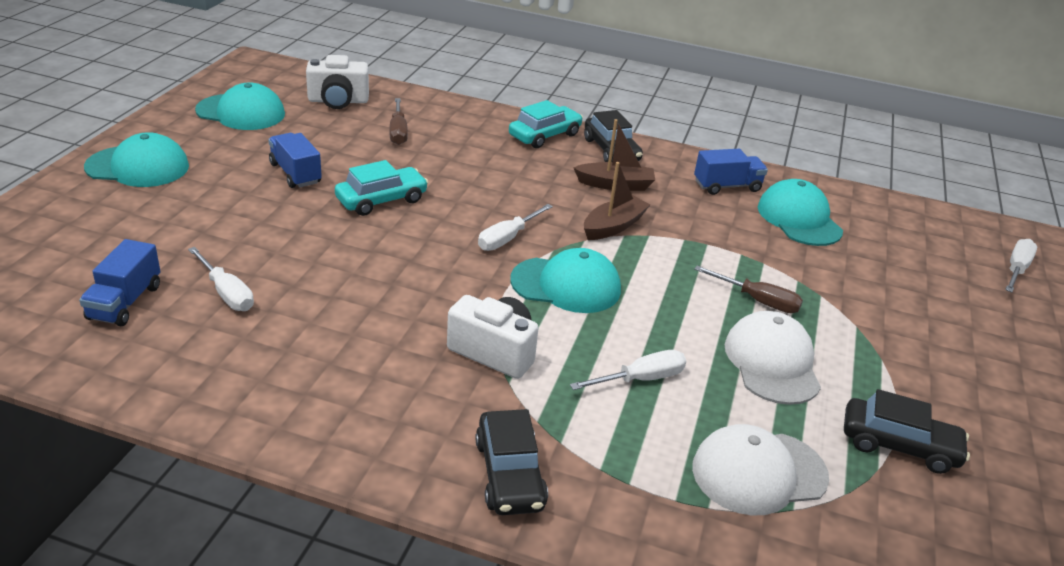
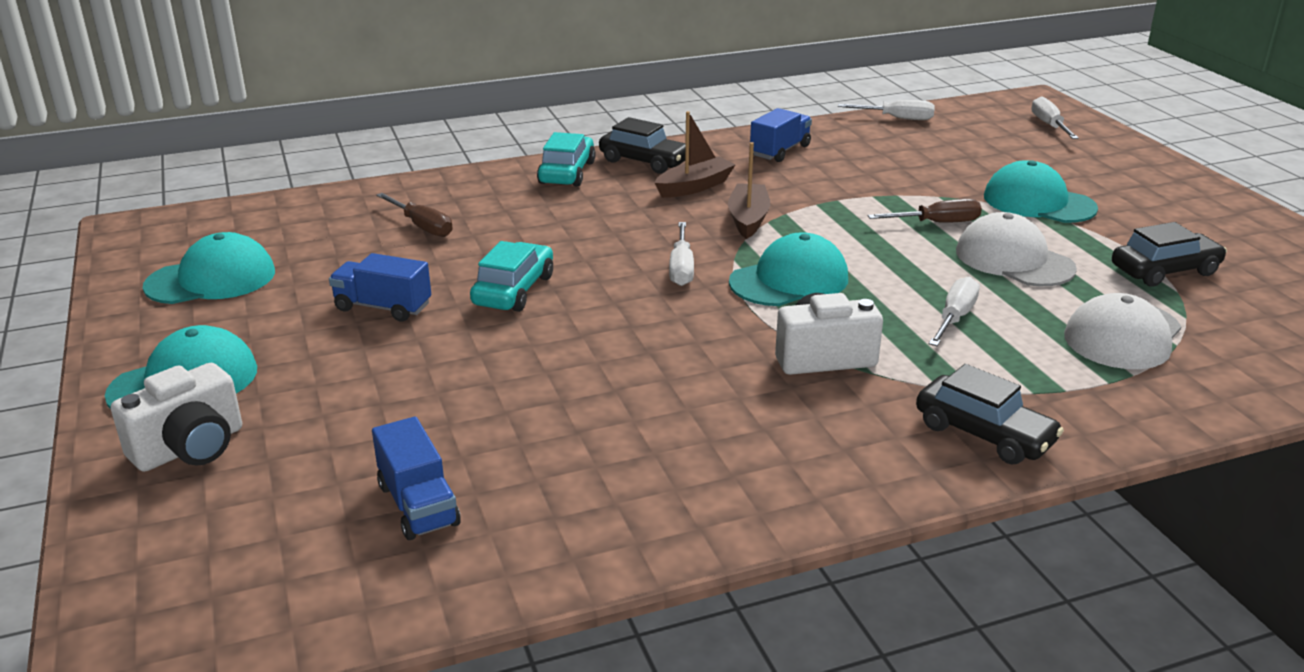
camera: 35 degrees left, 5 degrees down
white screwdriver [188,247,254,311] -> white screwdriver moved to [838,100,935,120]
white camera [306,55,369,109] -> white camera moved to [111,363,242,472]
turquoise cap [758,179,843,246] -> turquoise cap moved to [984,160,1098,223]

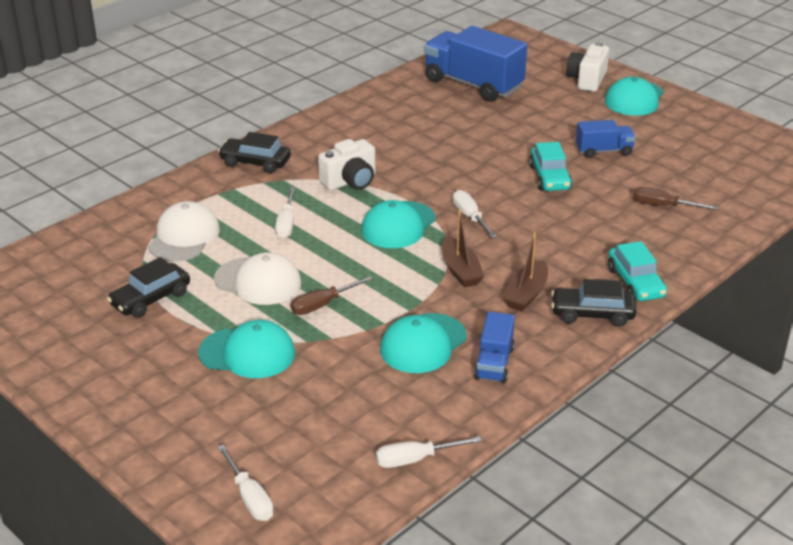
camera: 155 degrees right, 5 degrees up
turquoise cap [143,232,275,304] -> turquoise cap moved to [380,313,467,373]
blue truck [372,417,461,540] -> blue truck [424,26,527,102], size x1.95

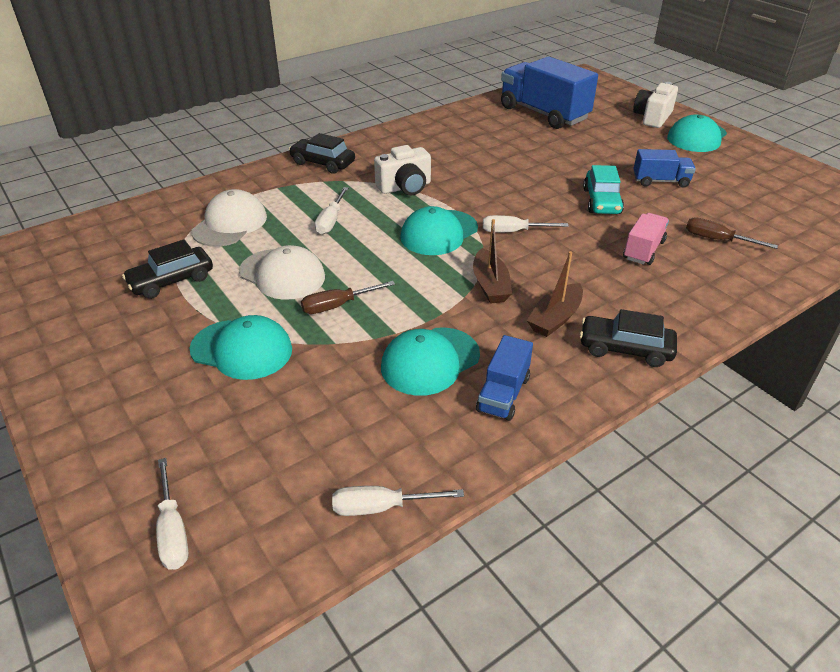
camera: 10 degrees right, 5 degrees up
white screwdriver [453,190,497,238] -> white screwdriver turned 75 degrees counterclockwise [483,215,569,232]
turquoise car [608,241,667,301] -> none
none -> pink truck [623,213,669,265]

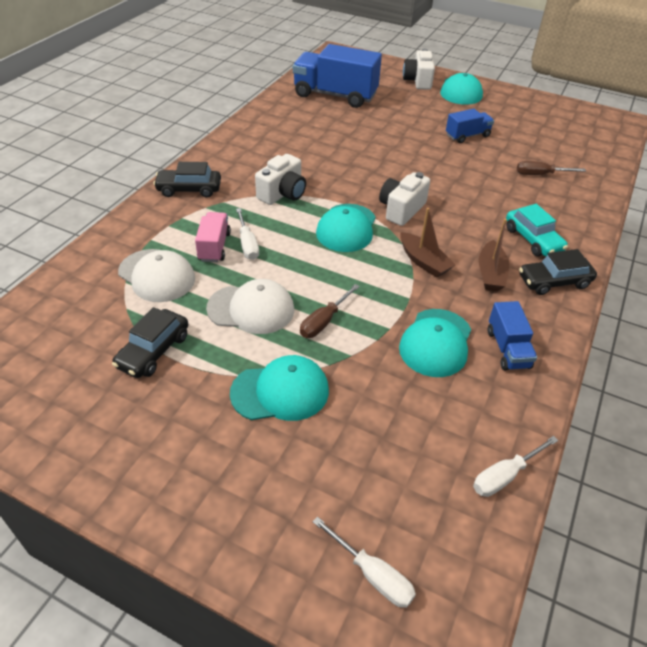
camera: 30 degrees left, 5 degrees up
white cap [191,189,267,247] -> white cap turned 135 degrees clockwise [118,249,195,302]
white screwdriver [483,215,569,232] -> white camera [379,172,430,226]
turquoise car [583,165,624,214] -> turquoise car moved to [506,204,568,257]
pink truck [623,213,669,265] -> pink truck moved to [195,212,231,262]

